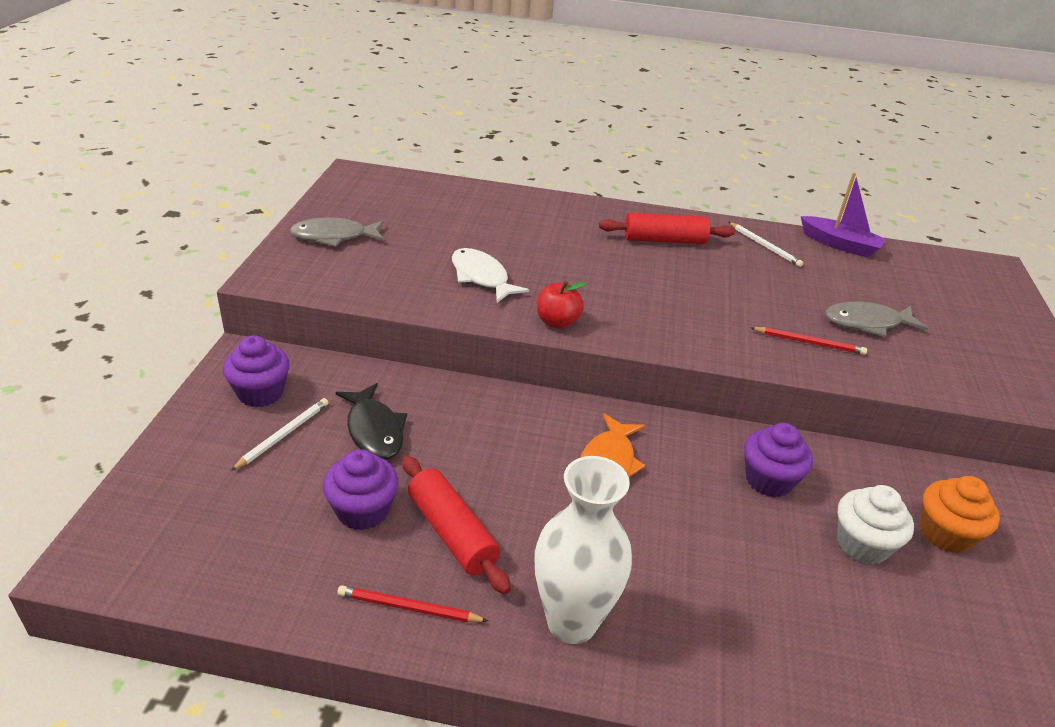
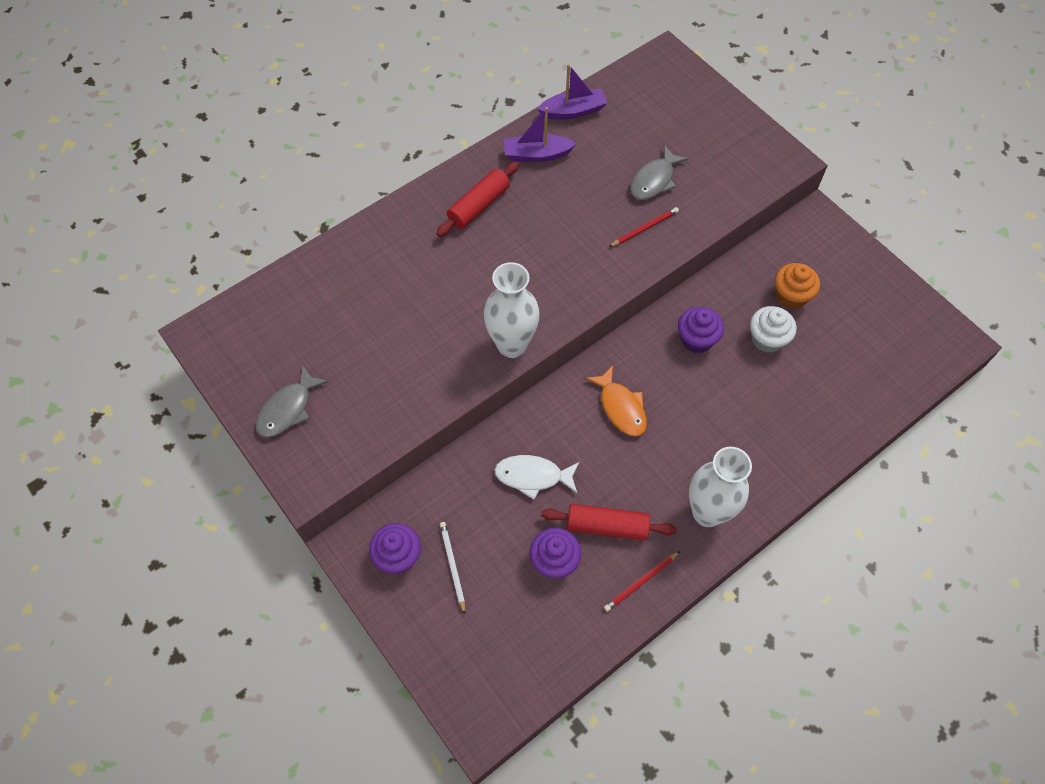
camera: 45 degrees left, 25 degrees up
black fish [336,383,407,460] -> none
white fish [452,248,529,303] -> white fish moved to [494,455,579,500]
red apple [537,281,586,329] -> white vase [483,262,540,358]
white pencil [729,222,803,267] -> purple boat [504,107,577,162]

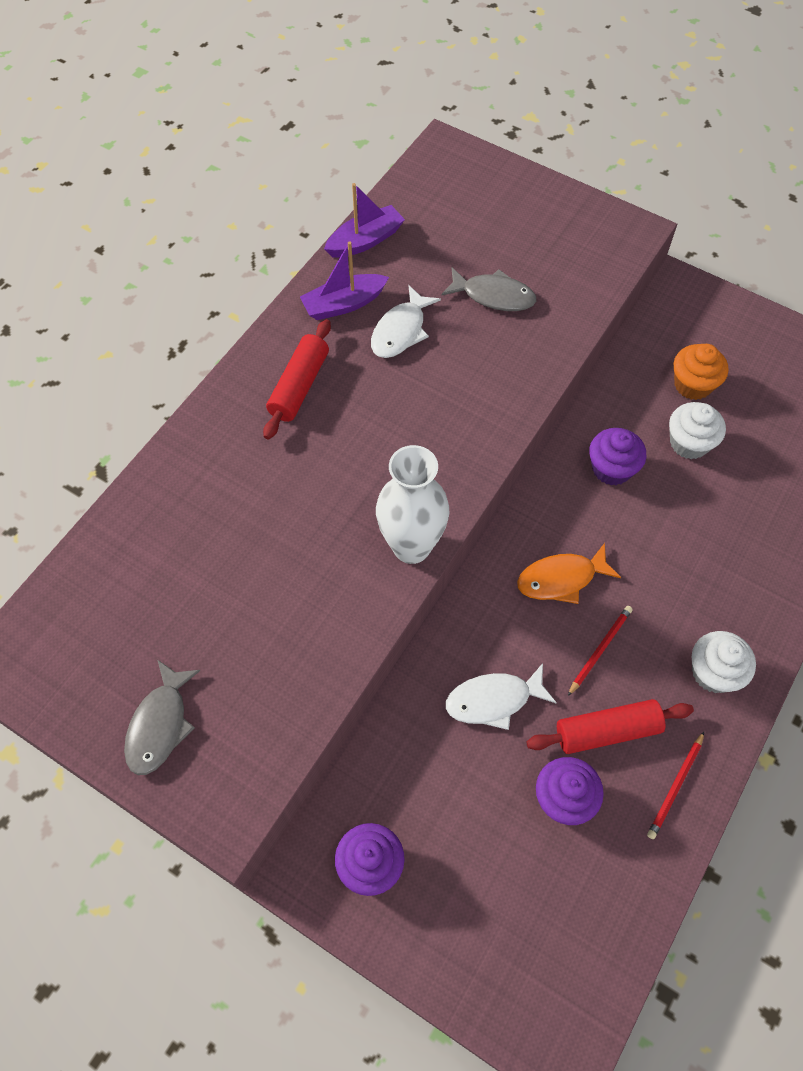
camera: 20 degrees left, 0 degrees up
white pencil [440,522,465,614] -> none
orange fish [585,365,647,437] -> orange fish turned 120 degrees clockwise [517,543,621,604]
red pencil [609,207,679,247] -> red pencil moved to [568,606,633,696]
grey fish [630,145,689,200] -> grey fish turned 90 degrees counterclockwise [441,267,536,311]
white vase [689,447,752,527] -> white cupcake [692,631,756,693]
none -> white fish [371,285,441,358]

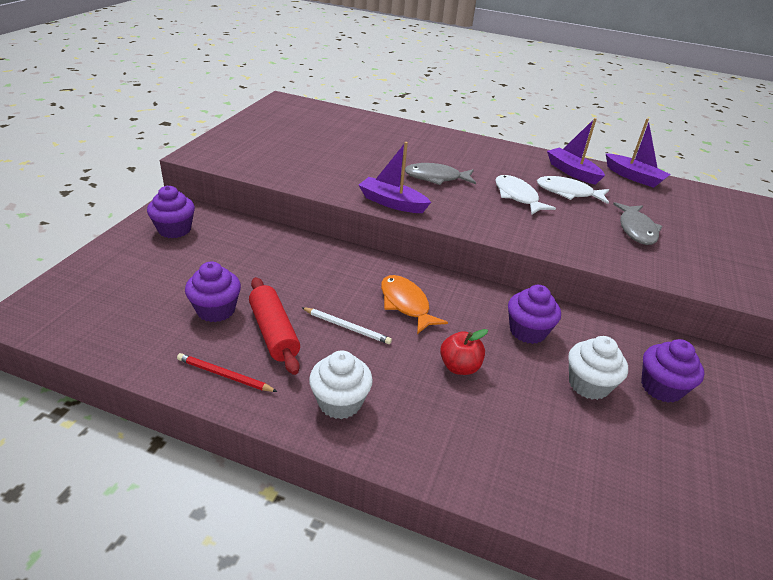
camera: 75 degrees right, 25 degrees down
grey fish [124,660,201,775] -> grey fish moved to [405,163,476,185]
red rolling pin [263,319,331,439] -> none
white vase [376,445,450,564] -> purple boat [359,142,431,213]
white fish [446,663,557,730] -> white fish moved to [496,175,556,215]
red pencil [568,606,633,696] -> white pencil [301,307,392,344]
orange cupcake [674,344,728,400] -> purple cupcake [641,339,704,403]
none -> red apple [440,329,488,375]

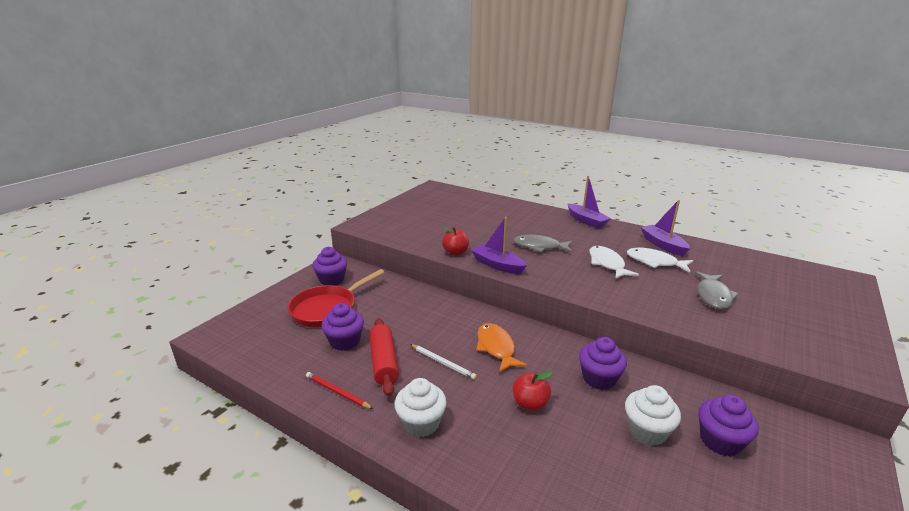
camera: 15 degrees right, 10 degrees down
purple boat [606,119,671,188] -> purple boat moved to [567,176,611,228]
none -> red pan [287,269,385,327]
none -> red apple [442,227,469,255]

